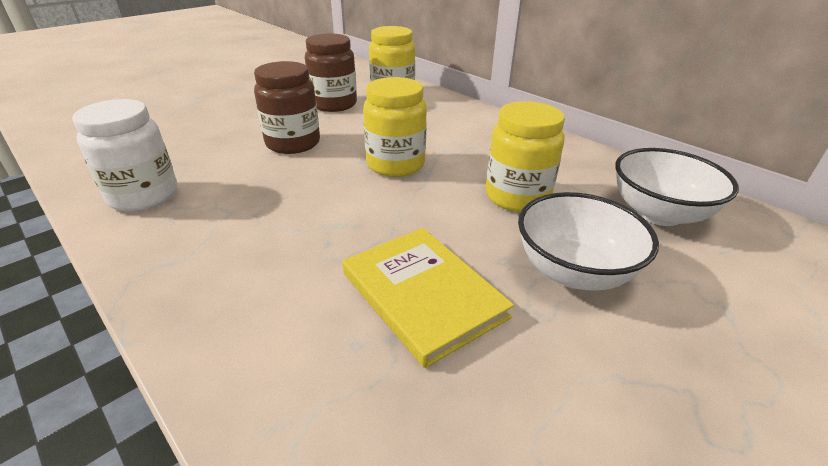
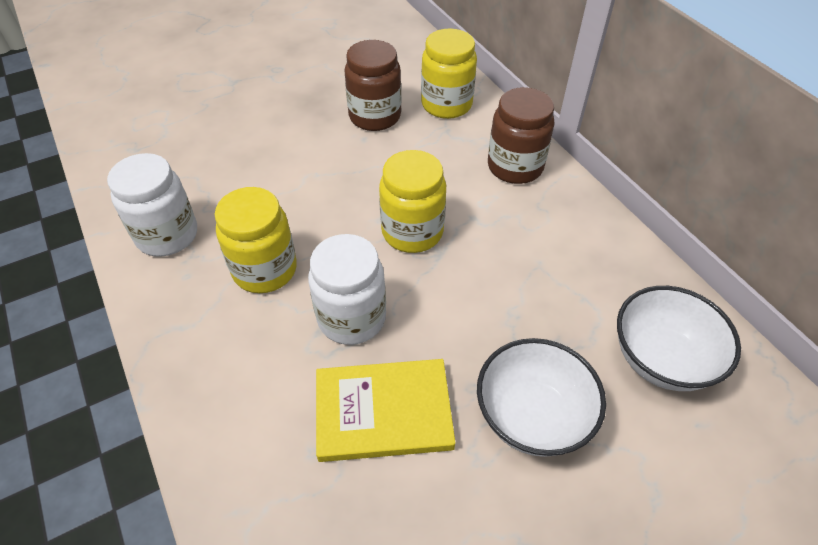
camera: 15 degrees right, 15 degrees up
brown jar [254,61,320,154] -> brown jar moved to [488,87,554,184]
yellow book [342,228,514,368] -> yellow book turned 75 degrees counterclockwise [316,359,455,462]
yellow jar [486,101,565,212] -> yellow jar moved to [215,187,297,293]
none -> white jar [308,234,386,345]

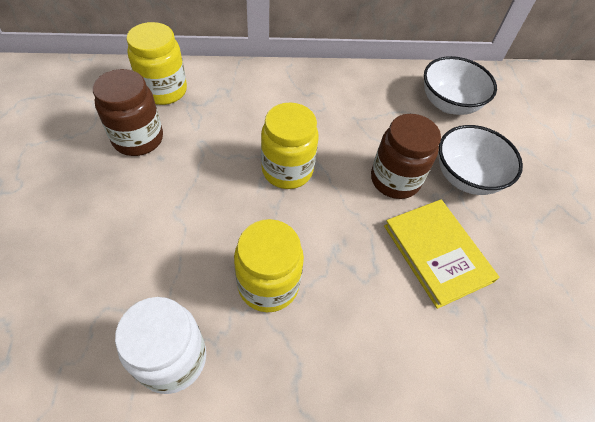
camera: 70 degrees left, 5 degrees up
white jar [308,234,386,345] -> none
yellow book [316,359,455,462] -> yellow book turned 45 degrees counterclockwise [384,199,499,309]
brown jar [488,87,554,184] -> brown jar moved to [371,114,441,199]

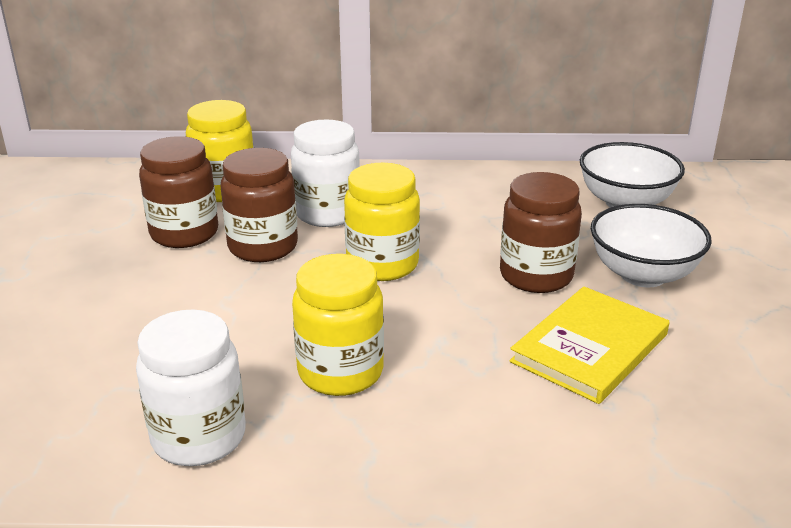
camera: 10 degrees right, 25 degrees down
yellow book [384,199,499,309] -> yellow book turned 60 degrees clockwise [509,286,669,404]
none -> brown jar [221,148,298,262]
none -> white jar [291,120,360,227]

